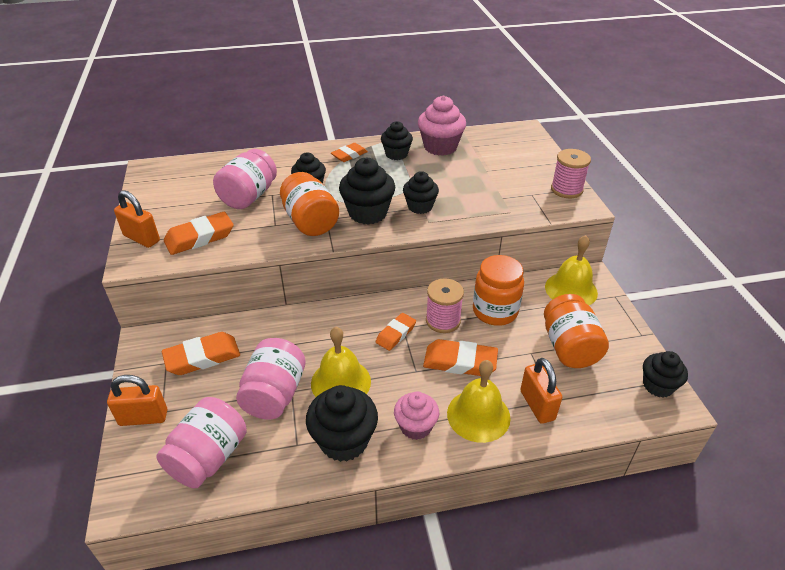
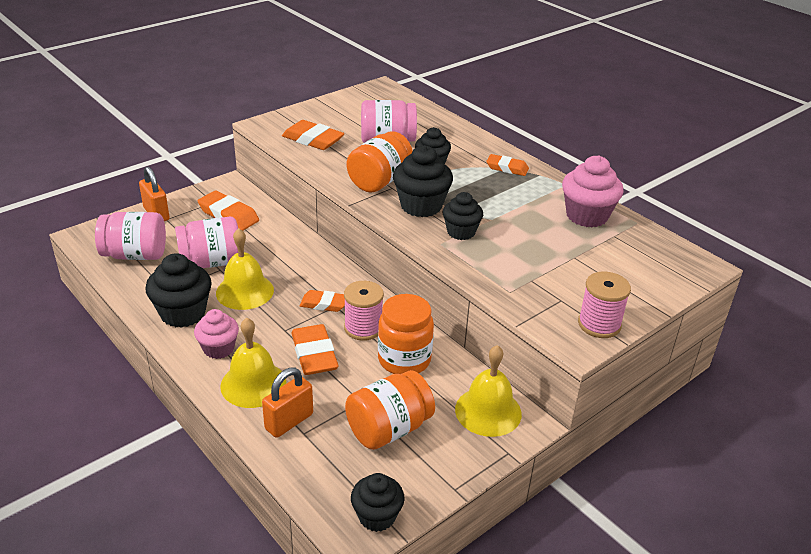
camera: 60 degrees right, 5 degrees down
orange padlock [114,190,160,248] -> none
black cupcake [381,121,413,160] -> none

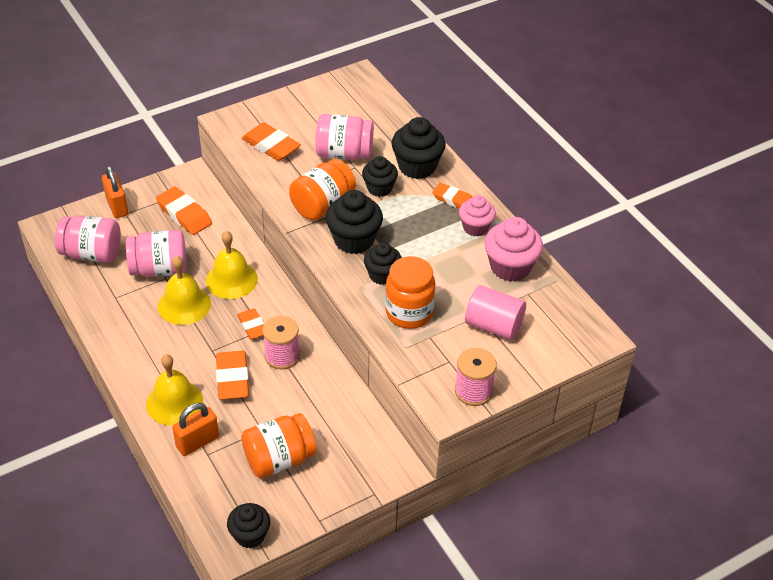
camera: 10 degrees right, 10 degrees up
black cupcake [145,253,212,328] -> black cupcake moved to [392,117,446,179]
pink cupcake [194,309,239,359] -> pink cupcake moved to [459,195,496,237]
orange eraser [300,290,345,312] -> orange eraser turned 45 degrees clockwise [237,308,264,339]
orange jar [378,294,434,374] -> orange jar moved to [385,256,436,329]
yellow bell [455,345,522,437] -> yellow bell moved to [206,231,258,299]
none -> pink cylinder [465,285,526,340]

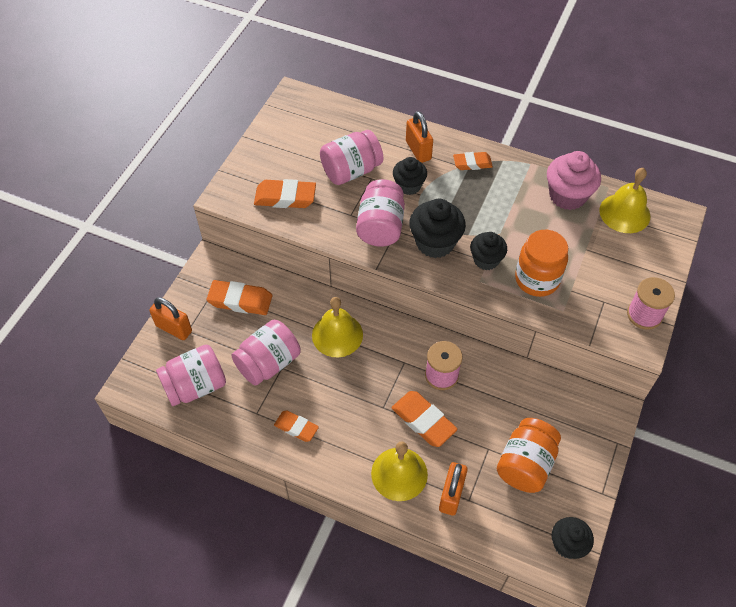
camera: 35 degrees left, 10 degrees up
yellow bell [158,256,211,325] -> yellow bell moved to [599,168,650,233]
orange eraser [237,308,264,339] -> orange eraser moved to [274,411,319,442]
orange jar [289,159,356,220] -> pink jar [356,179,405,247]
black cupcake [392,117,446,179] -> orange padlock [406,111,433,163]
pink cupcake [459,195,496,237] -> none
pink cylinder [465,285,526,340] -> none

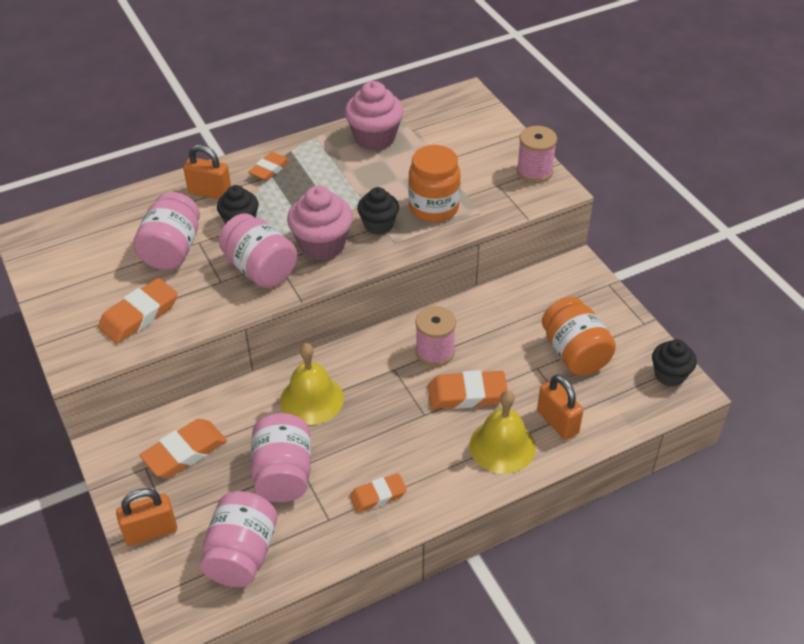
camera: 50 degrees left, 10 degrees down
black cupcake [409,199,466,258] -> pink cupcake [287,186,353,261]
yellow bell [599,168,650,233] -> none

